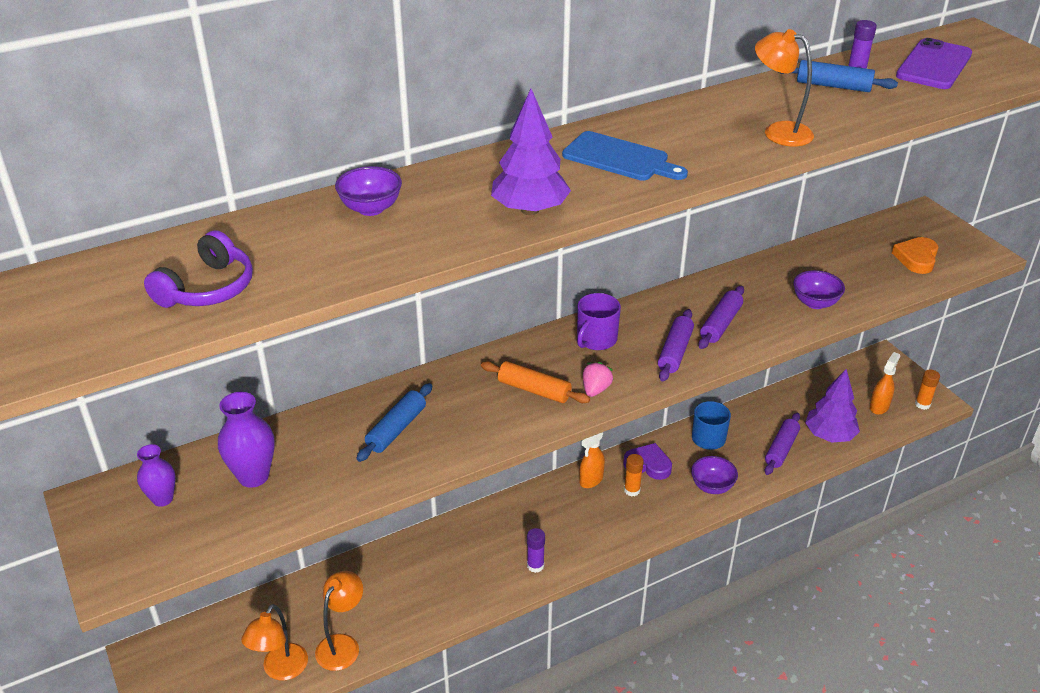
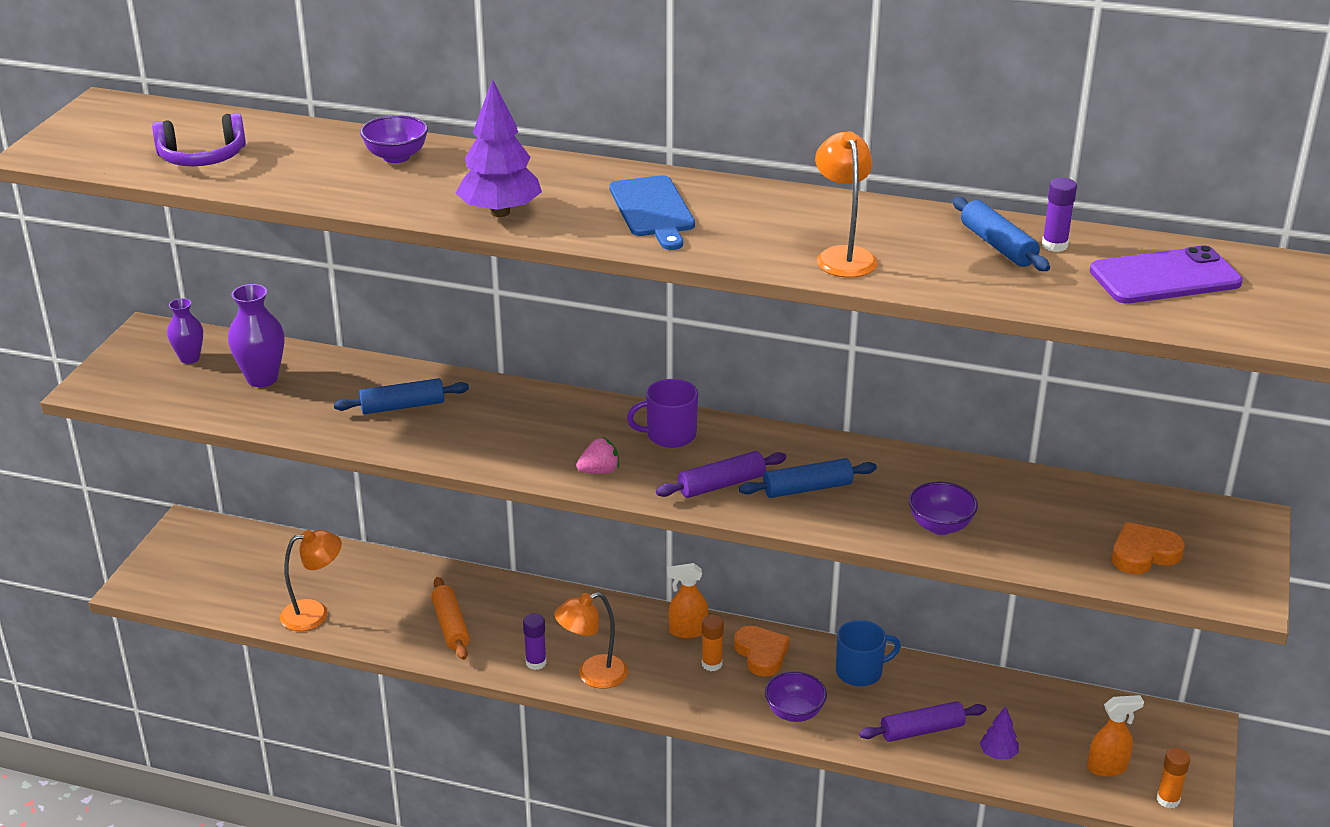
camera: 45 degrees right, 5 degrees down
orange lamp [241,604,308,681] -> orange lamp moved to [554,592,628,689]
orange rolling pin [481,361,590,403] -> orange rolling pin moved to [431,577,470,660]
purple heart [623,443,672,480] -> orange heart [734,626,789,677]
purple rolling pin [699,286,744,349] -> blue rolling pin [739,458,877,498]
purple tree [805,369,860,442] -> purple tree [980,706,1019,759], size x0.52

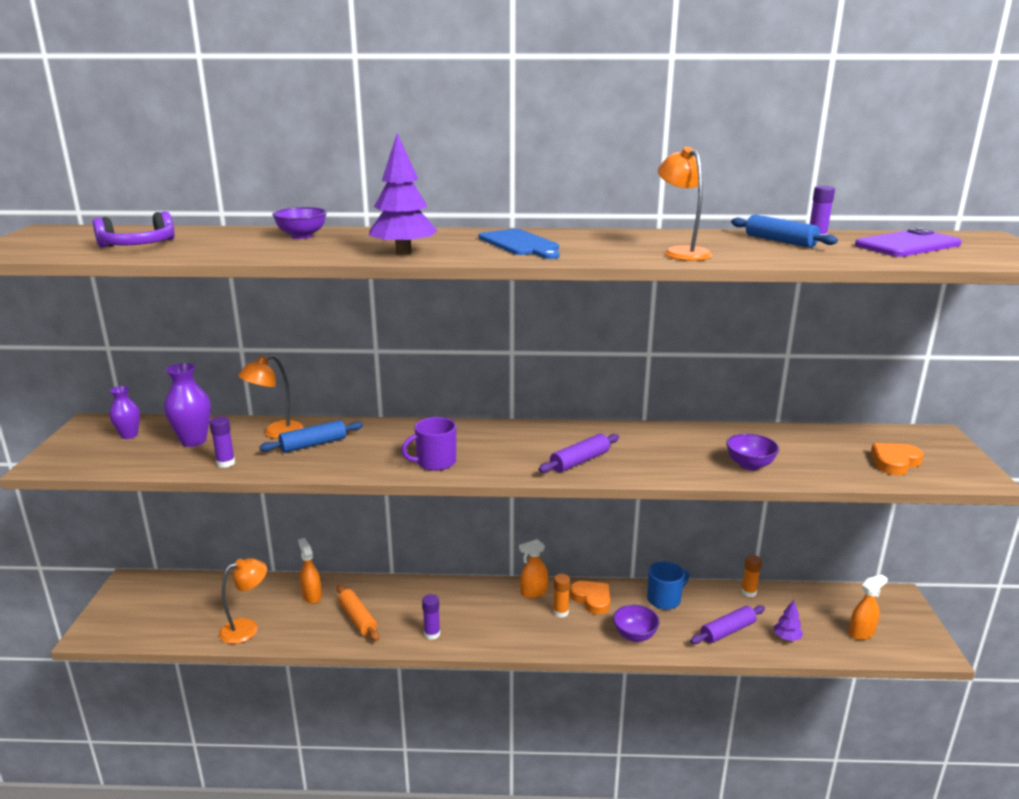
camera: 15 degrees left, 10 degrees down
orange lamp [554,592,628,689] -> orange lamp moved to [238,355,304,439]
pink strawberry [576,437,620,474] -> none
purple mug [627,379,698,448] -> purple mug moved to [401,417,456,471]
blue rolling pin [739,458,877,498] -> none
orange glue stick [1157,748,1190,808] -> orange glue stick moved to [741,555,762,597]
none -> purple glue stick [209,417,235,468]
none -> orange spray bottle [298,538,322,604]

